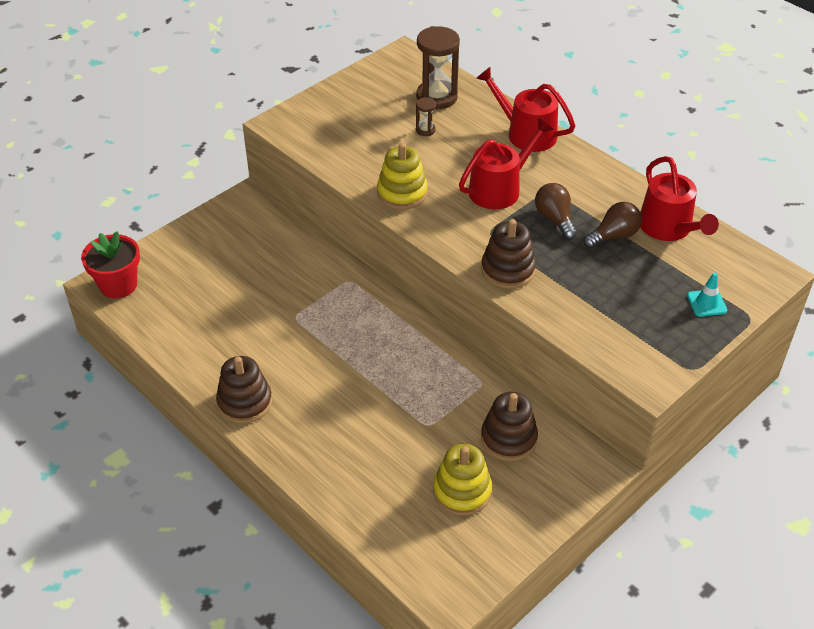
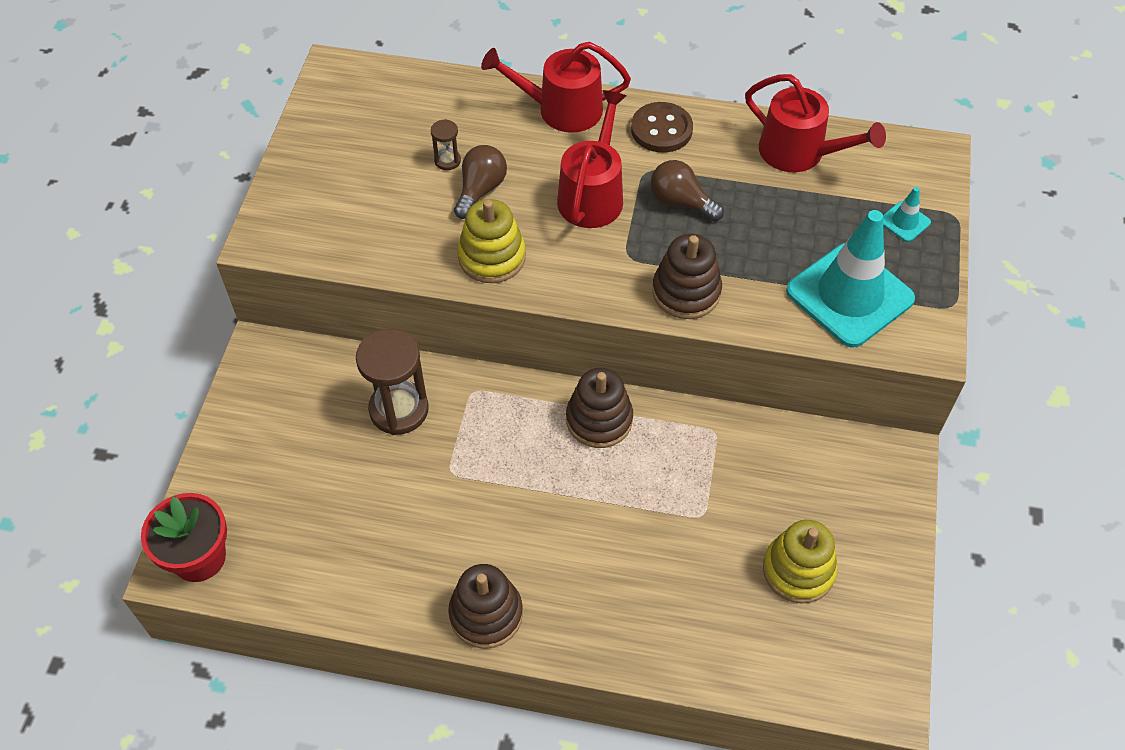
camera: 35 degrees left, 10 degrees up
brown hourglass [416,26,460,109] -> brown hourglass moved to [356,329,429,435]
brown stacking toy [481,392,538,461] -> brown stacking toy moved to [566,368,633,448]
brown light bulb [583,202,642,249] -> brown light bulb moved to [454,145,507,219]
none -> brown button [631,102,693,153]
none -> turquoise traffic cone [786,210,915,348]

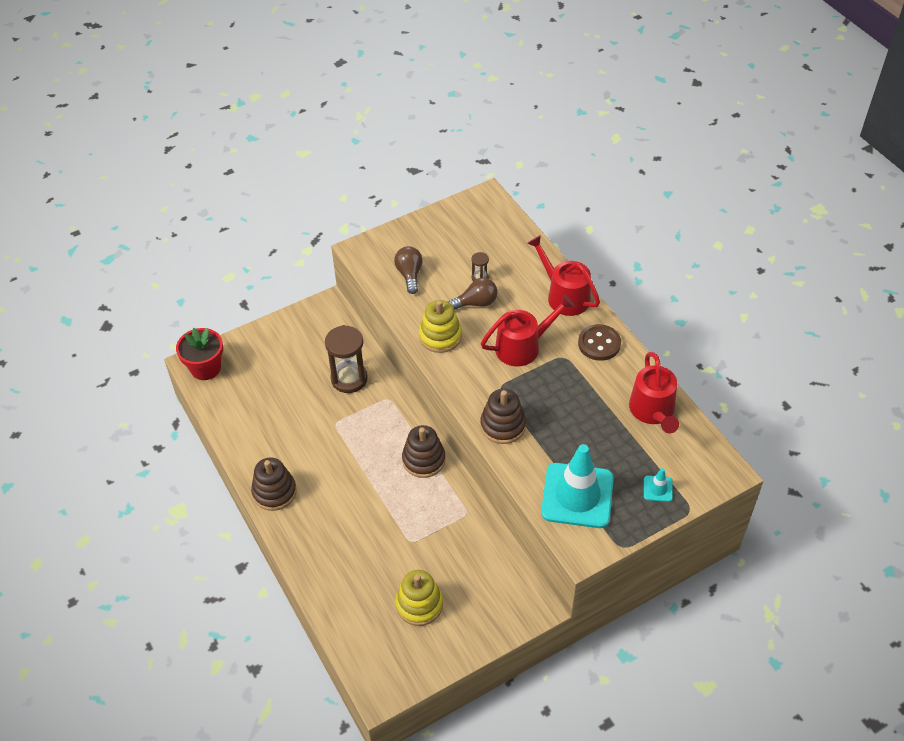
camera: 50 degrees right, 5 degrees down
brown light bulb [651,160,724,221] -> brown light bulb moved to [394,246,423,294]

